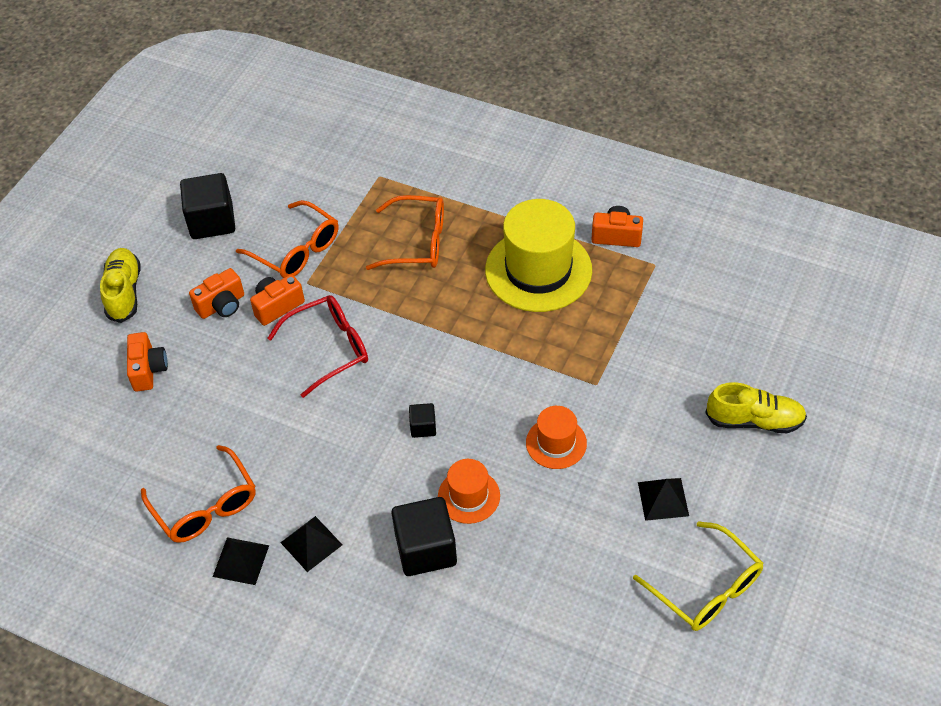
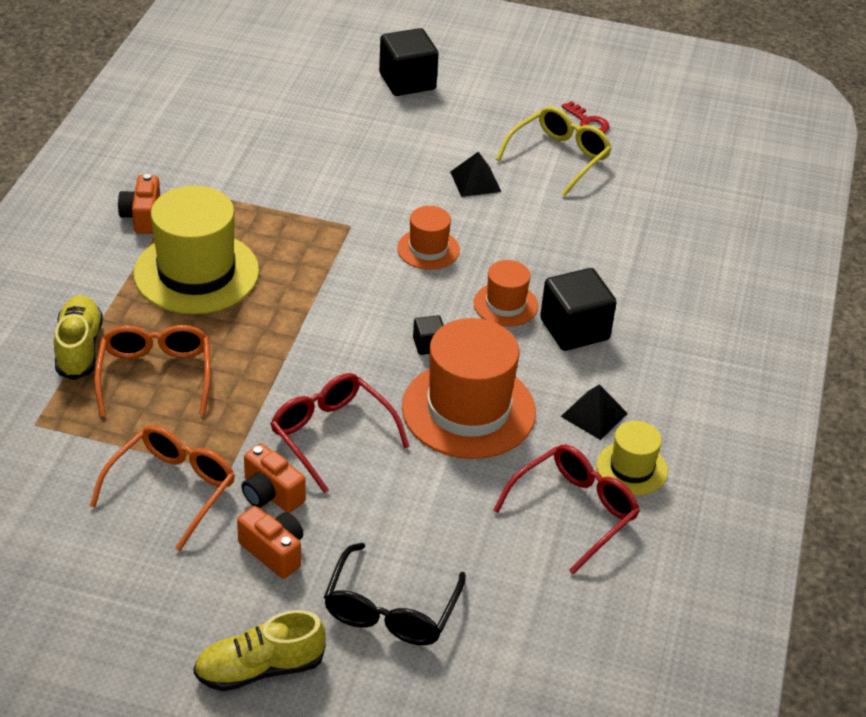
camera: 105 degrees left, 10 degrees down
orange camera [127,332,168,392] -> black glasses [324,543,466,645]
orange glasses [141,445,256,543] -> red glasses [493,445,640,574]
black cube [180,173,235,239] -> black cube moved to [379,28,438,96]
black pyramid [213,537,269,585] -> yellow hat [596,421,668,495]
yellow shoe [705,382,807,433] -> yellow shoe moved to [54,295,103,380]
none -> orange hat [402,318,536,459]
none -> red key [561,101,609,133]

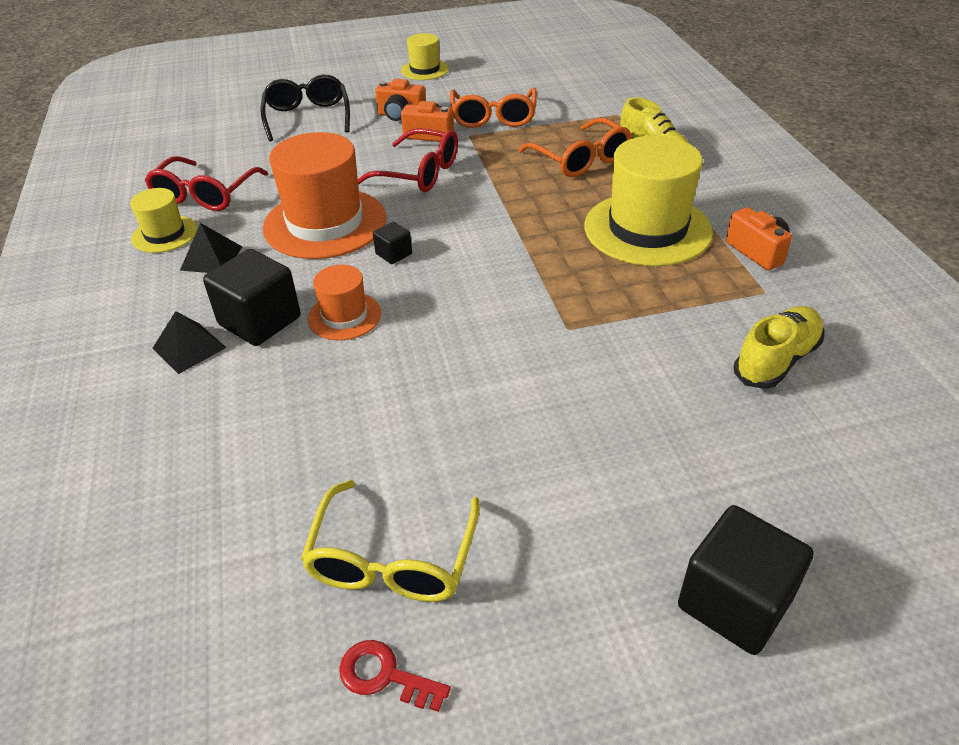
camera: 155 degrees right, 0 degrees up
yellow shoe [193,610,326,691] -> yellow shoe moved to [734,306,824,389]
orange hat [397,206,460,270] -> none
black pyramid [450,152,501,197] -> black pyramid moved to [152,311,227,374]
none -> yellow hat [401,33,449,80]

